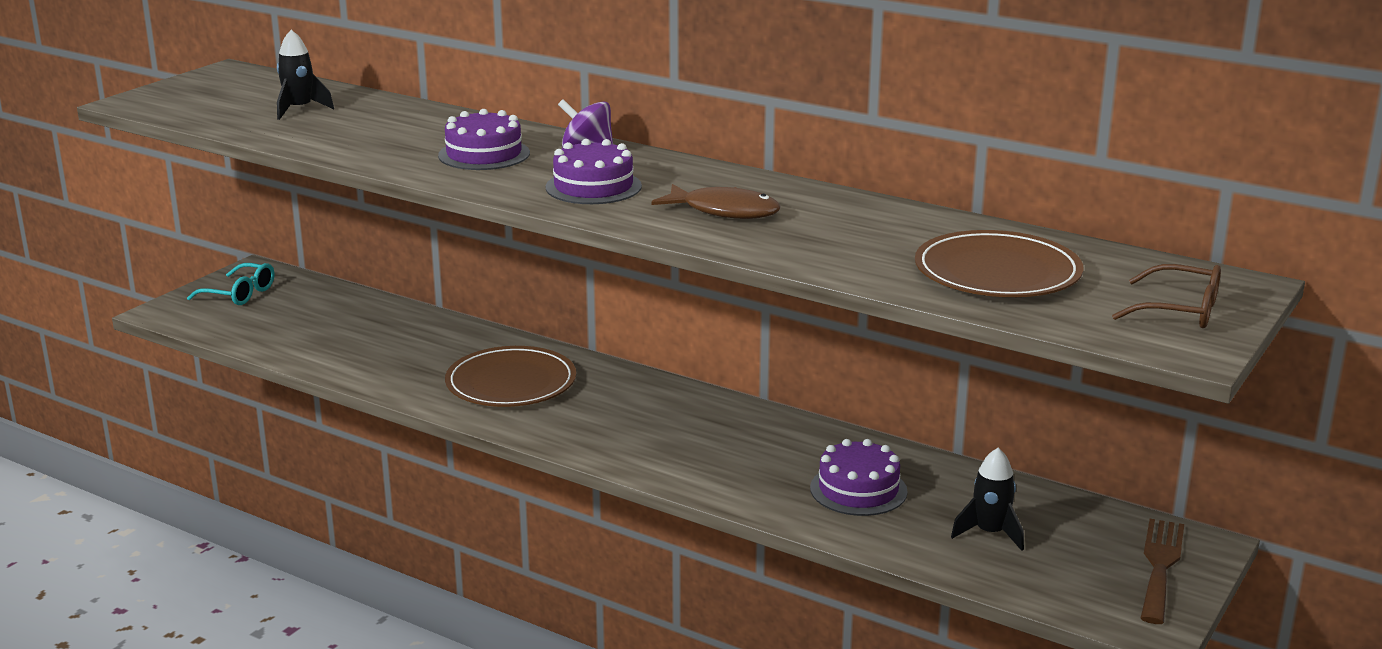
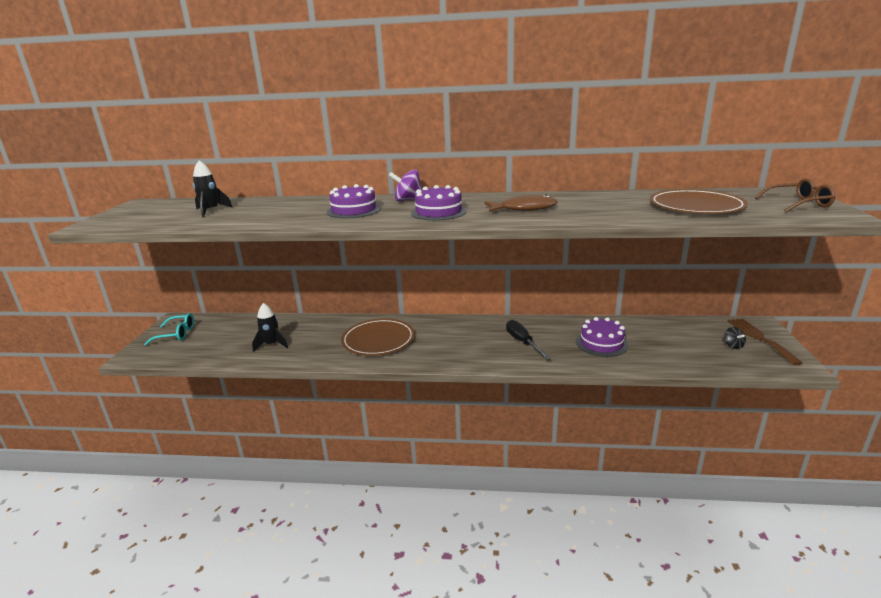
camera: 25 degrees left, 0 degrees up
black rocket [951,448,1024,551] -> black rocket moved to [252,303,288,352]
none -> black screwdriver [506,320,551,360]
none -> black spinning top [724,327,746,349]

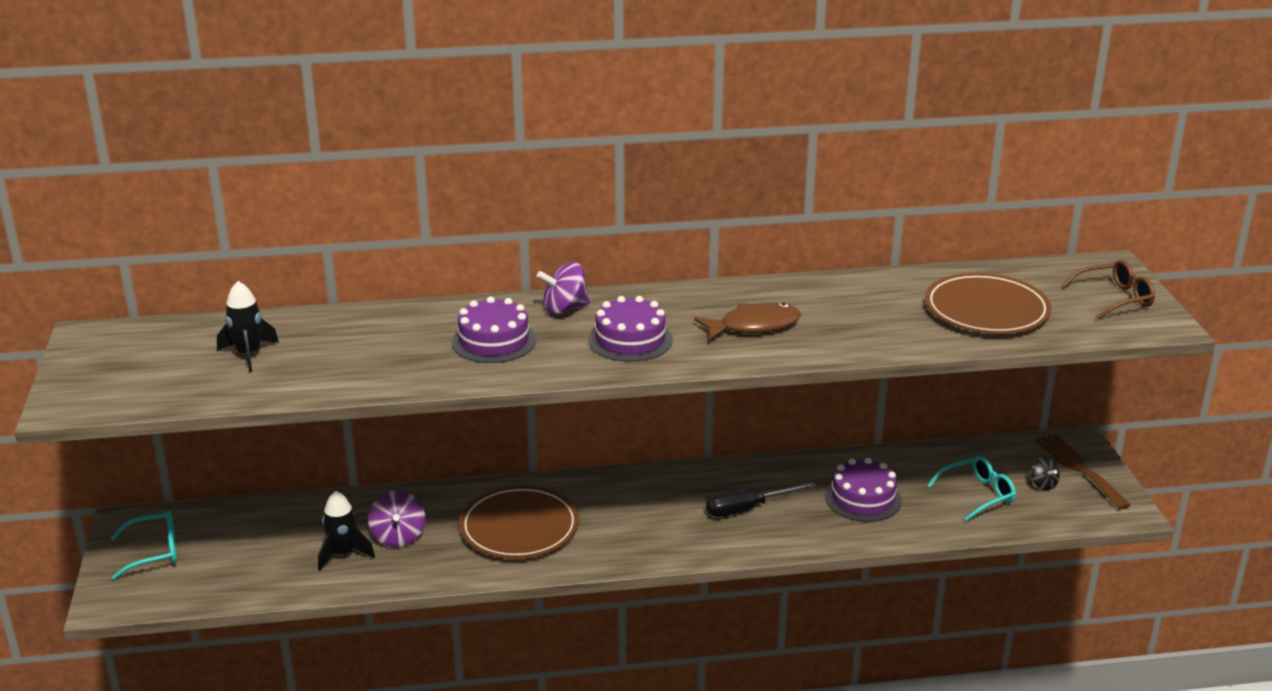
camera: 15 degrees left, 5 degrees up
black screwdriver [506,320,551,360] -> black screwdriver turned 75 degrees counterclockwise [706,482,816,517]
none -> purple spinning top [368,491,425,547]
none -> turquoise glasses [927,456,1016,521]

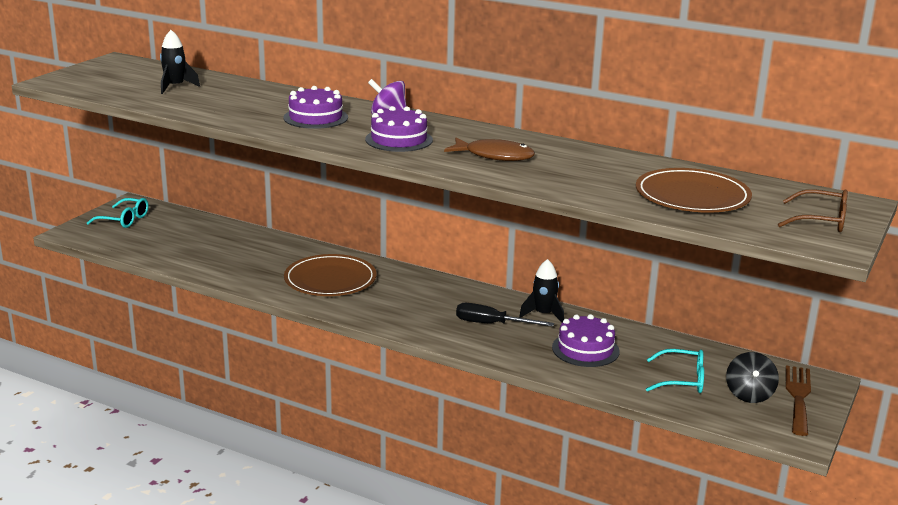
camera: 35 degrees right, 5 degrees down
black rocket [318,491,375,571] -> black rocket moved to [519,259,564,323]
purple spinning top [368,491,425,547] -> none
black spinning top [1031,458,1060,490] -> black spinning top [726,352,779,403], size x1.64

